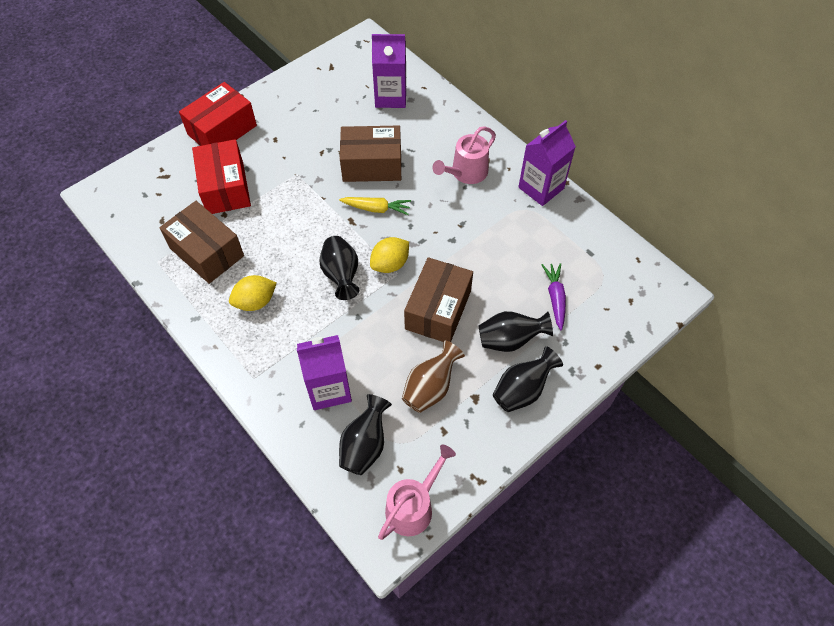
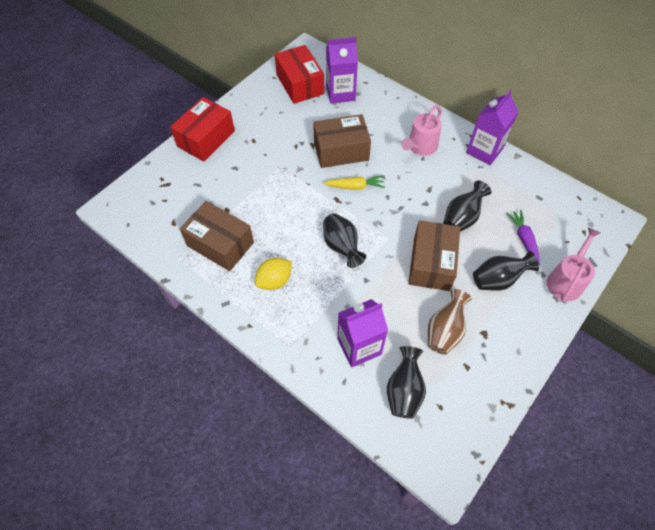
camera: 10 degrees left, 0 degrees up
red box [192,139,251,214] -> red box moved to [275,45,324,104]
yellow lemon [370,237,409,273] -> none
pink watering can [378,445,456,540] -> pink watering can moved to [547,227,601,301]
black vase [493,346,563,412] -> black vase moved to [443,181,491,232]

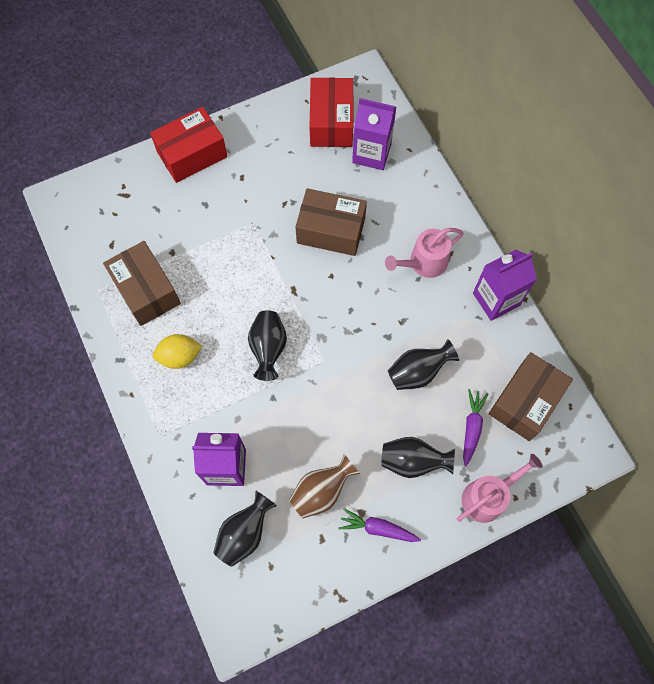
camera: 25 degrees right, 10 degrees up
yellow carrot [324,175,385,190] -> none
brown box [408,220,460,291] -> brown box moved to [489,352,573,441]
none -> purple carrot [339,508,421,542]

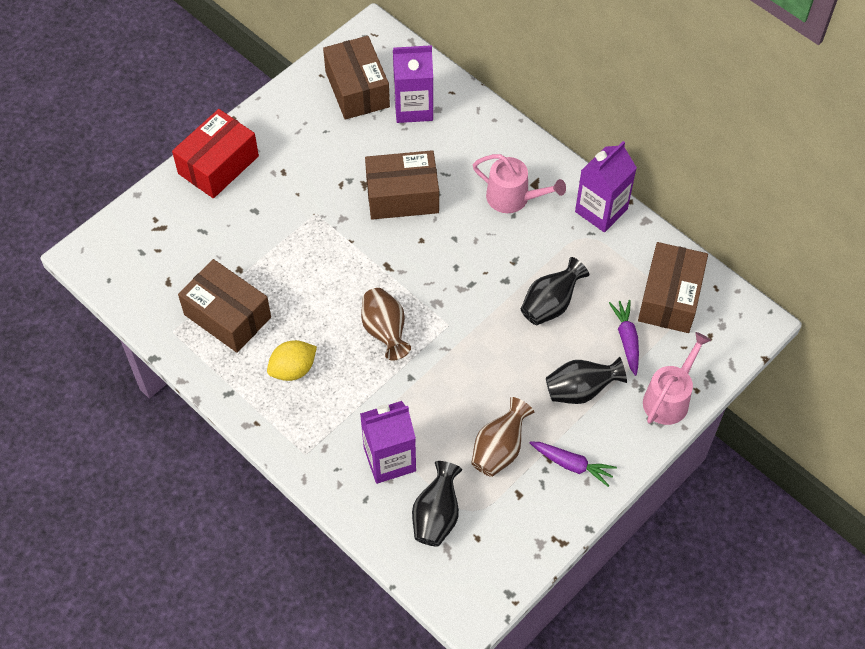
camera: 20 degrees left, 10 degrees down
black vase [248,310,287,381] -> brown vase [361,288,411,361]
red box [310,77,353,147] -> brown box [323,36,390,120]
purple carrot [339,508,421,542] -> purple carrot turned 150 degrees counterclockwise [530,441,617,487]
pink watering can [385,228,464,278] -> pink watering can turned 105 degrees counterclockwise [473,154,566,213]

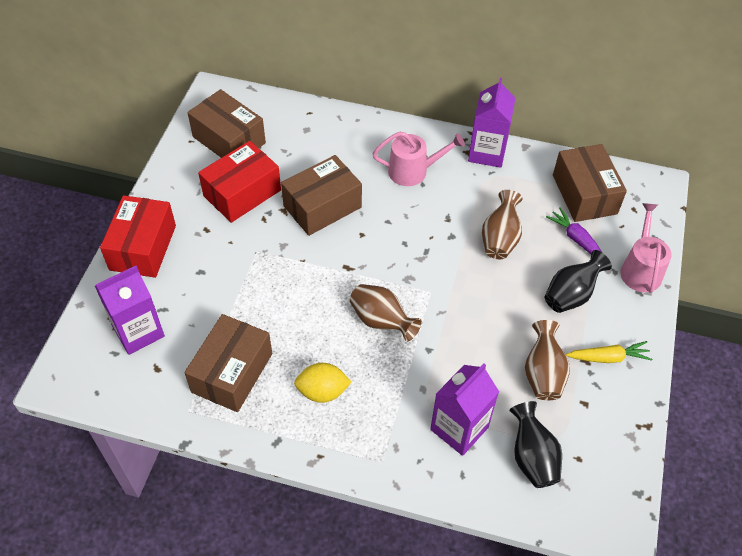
camera: 30 degrees left, 5 degrees down
brown box [178,259,271,353] -> brown box turned 75 degrees counterclockwise [184,314,272,412]
yellow lemon [267,340,317,381] -> yellow lemon turned 60 degrees clockwise [294,363,352,403]
purple carton [393,45,433,123] -> purple carton moved to [95,266,165,355]
black vase [521,257,589,325] -> brown vase [482,190,523,259]
purple carrot [530,441,617,487] -> yellow carrot [566,341,652,363]
none -> red box [198,141,281,223]

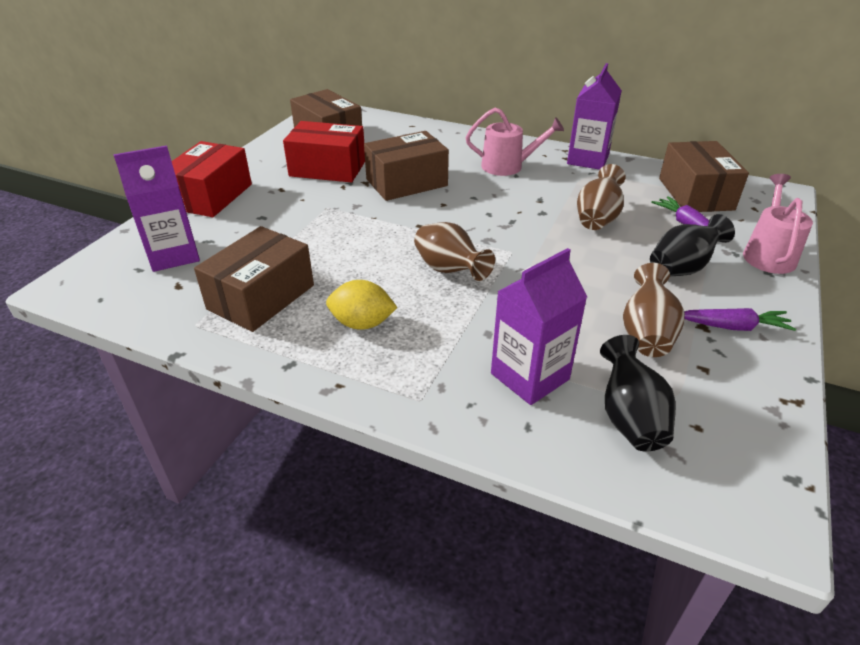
camera: 10 degrees right, 15 degrees down
red box [198,141,281,223] -> red box turned 45 degrees clockwise [283,121,365,183]
yellow carrot [566,341,652,363] -> purple carrot [684,308,796,331]

